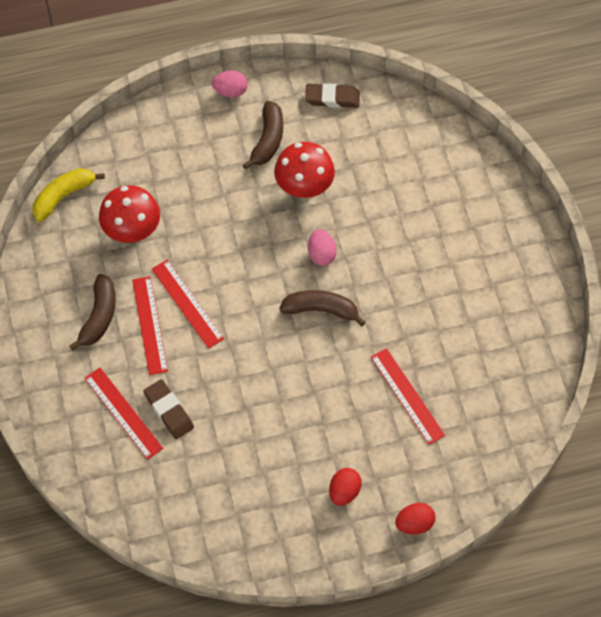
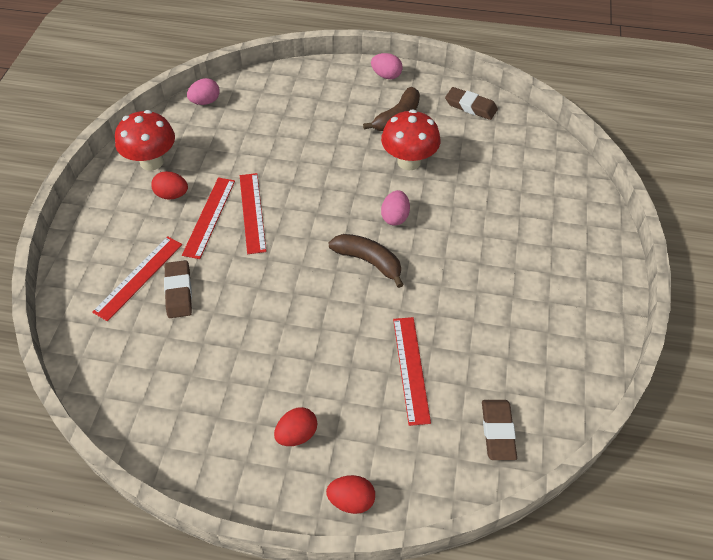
camera: 25 degrees right, 10 degrees down
yellow banana [33,168,105,222] -> pink egg [187,78,220,105]
brown banana [69,274,116,351] -> red egg [151,171,188,200]
red ruler [84,368,163,460] -> red ruler turned 45 degrees clockwise [92,236,182,322]
red mushroom [99,185,160,243] -> red mushroom moved to [115,110,175,171]
none -> brown eraser [482,400,517,460]

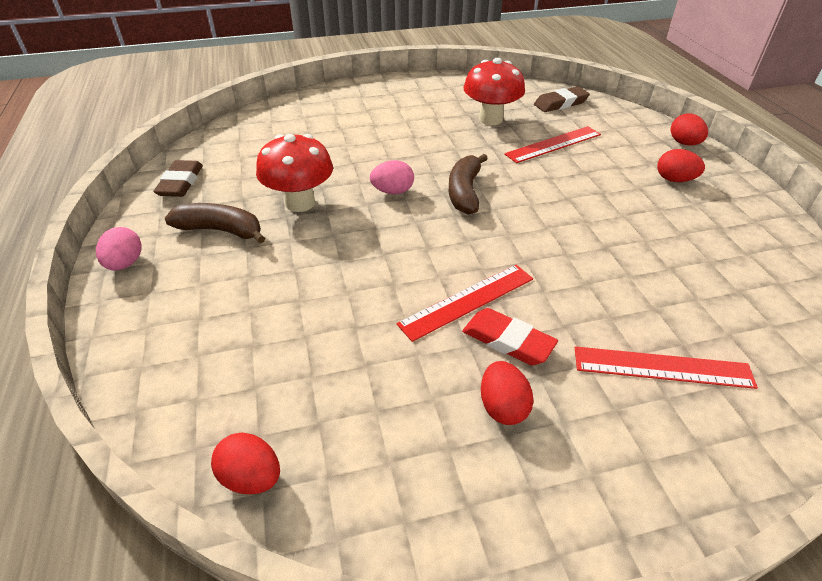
camera: 115 degrees left, 10 degrees down
red mushroom [115,110,175,171] -> red mushroom moved to [464,58,525,125]
brown eraser [164,260,192,318] -> none
red ruler [182,177,235,259] -> red eraser [462,308,558,366]
pink egg [187,78,220,105] -> red egg [211,433,280,494]

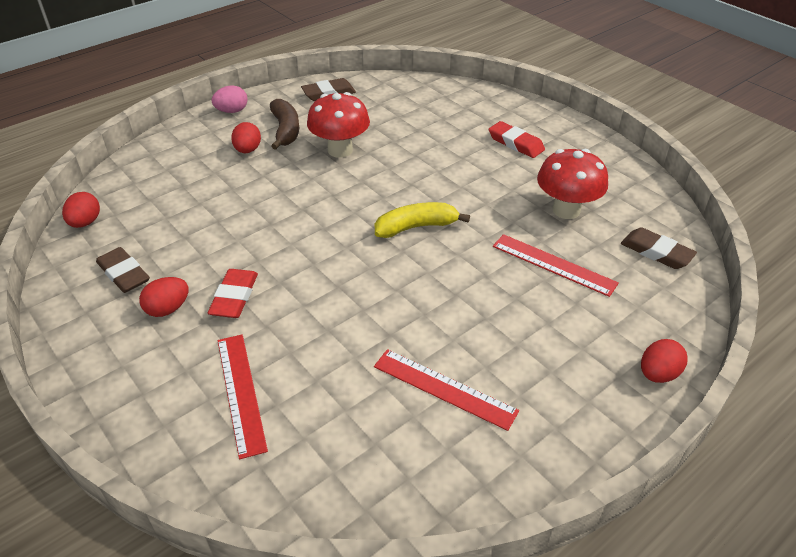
camera: 65 degrees right, 0 degrees up
pink egg [370,160,414,194] -> none
red ruler [396,265,533,342] -> red ruler moved to [374,349,519,431]
brown banana [449,154,488,215] -> yellow banana [375,202,470,238]
red egg [657,149,705,182] -> red egg moved to [231,122,261,153]
none -> brown eraser [96,247,150,293]
none -> red eraser [489,121,545,158]

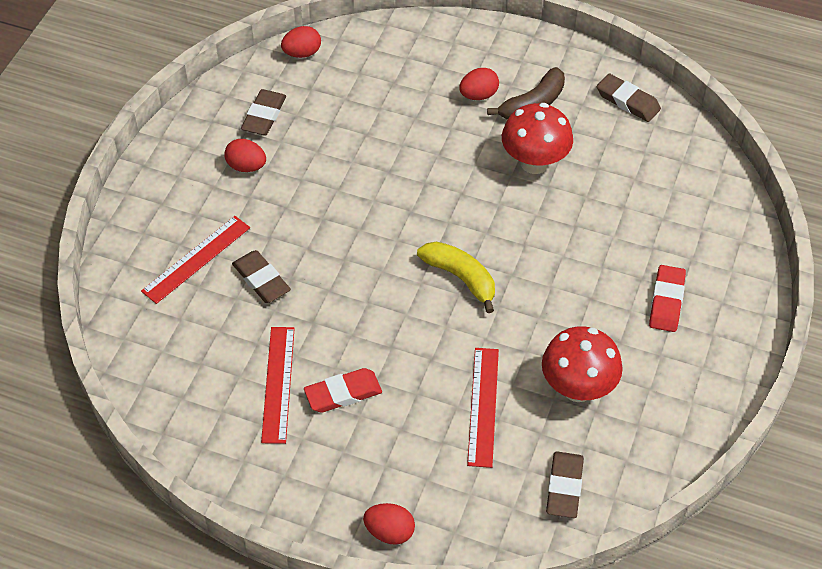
camera: 60 degrees right, 10 degrees up
red eraser [208,269,258,318] -> red eraser moved to [304,368,382,413]
pink egg [212,85,248,113] -> none
none -> brown eraser [232,250,291,303]

